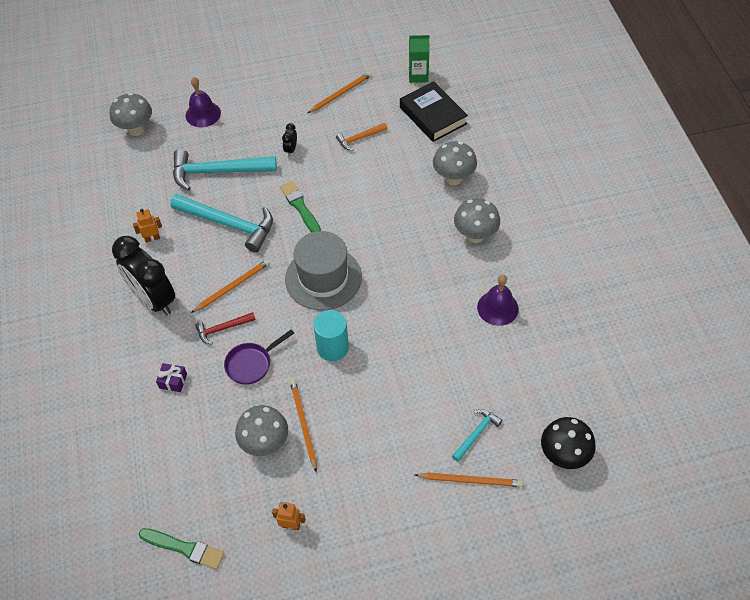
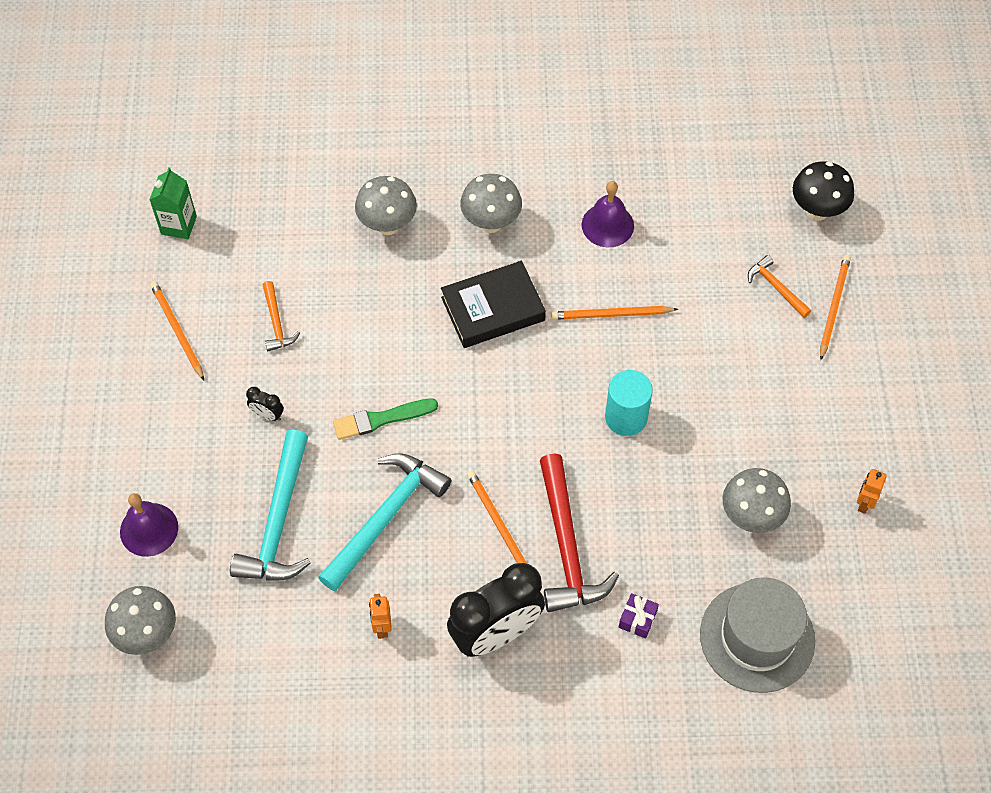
camera: 80 degrees left, 5 degrees up
green brush [139,528,224,569] -> none
red hammer [195,312,256,345] -> red hammer [540,453,619,612], size x1.98
purple pan [224,329,294,385] -> none
grey hat [285,231,362,310] -> grey hat moved to [700,578,815,693]
orange pencil [290,380,317,472] -> orange pencil moved to [551,306,678,320]
black book [400,81,468,142] -> black book moved to [441,261,546,348]
turquoise hammer [452,409,503,462] -> orange hammer [748,255,811,318]

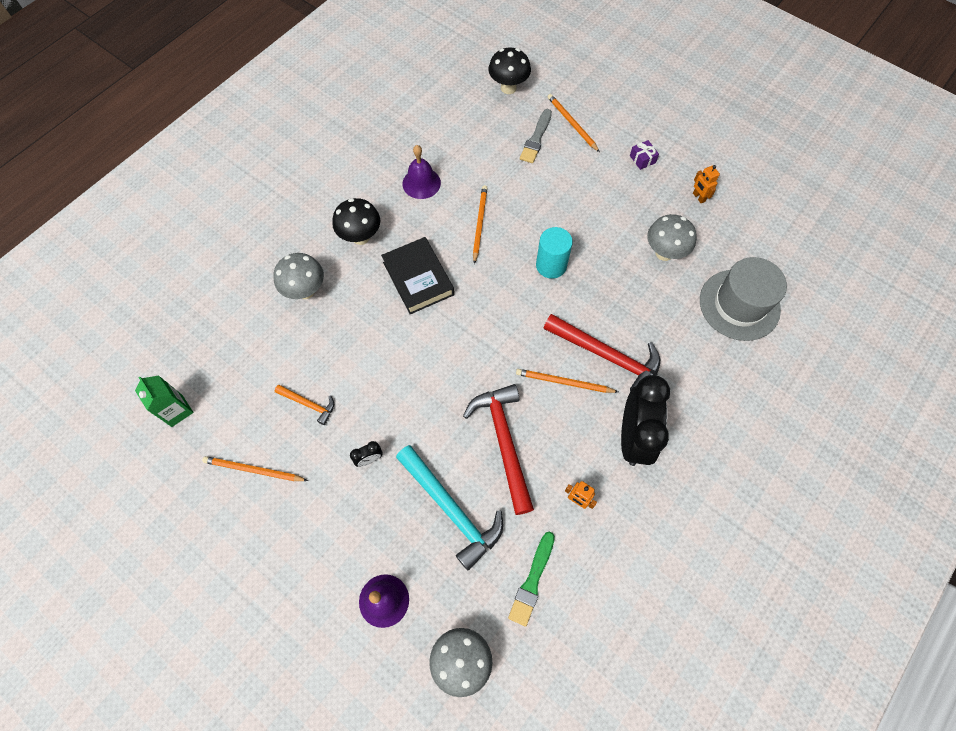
camera: 50 degrees left, 5 degrees up
turquoise hammer [318,453,451,591] -> red hammer [463,384,534,515]
green brush [333,398,438,440] -> green brush moved to [508,532,555,627]
black book [441,261,546,348] -> black book turned 45 degrees counterclockwise [381,237,454,314]
grey mushroom [460,174,522,233] -> black mushroom [332,198,380,245]
orange pencil [551,306,678,320] -> orange pencil turned 150 degrees clockwise [473,185,488,264]
purple gift [619,593,659,639] -> purple gift moved to [630,140,659,170]
orange hammer [748,255,811,318] -> grey brush [520,109,552,163]

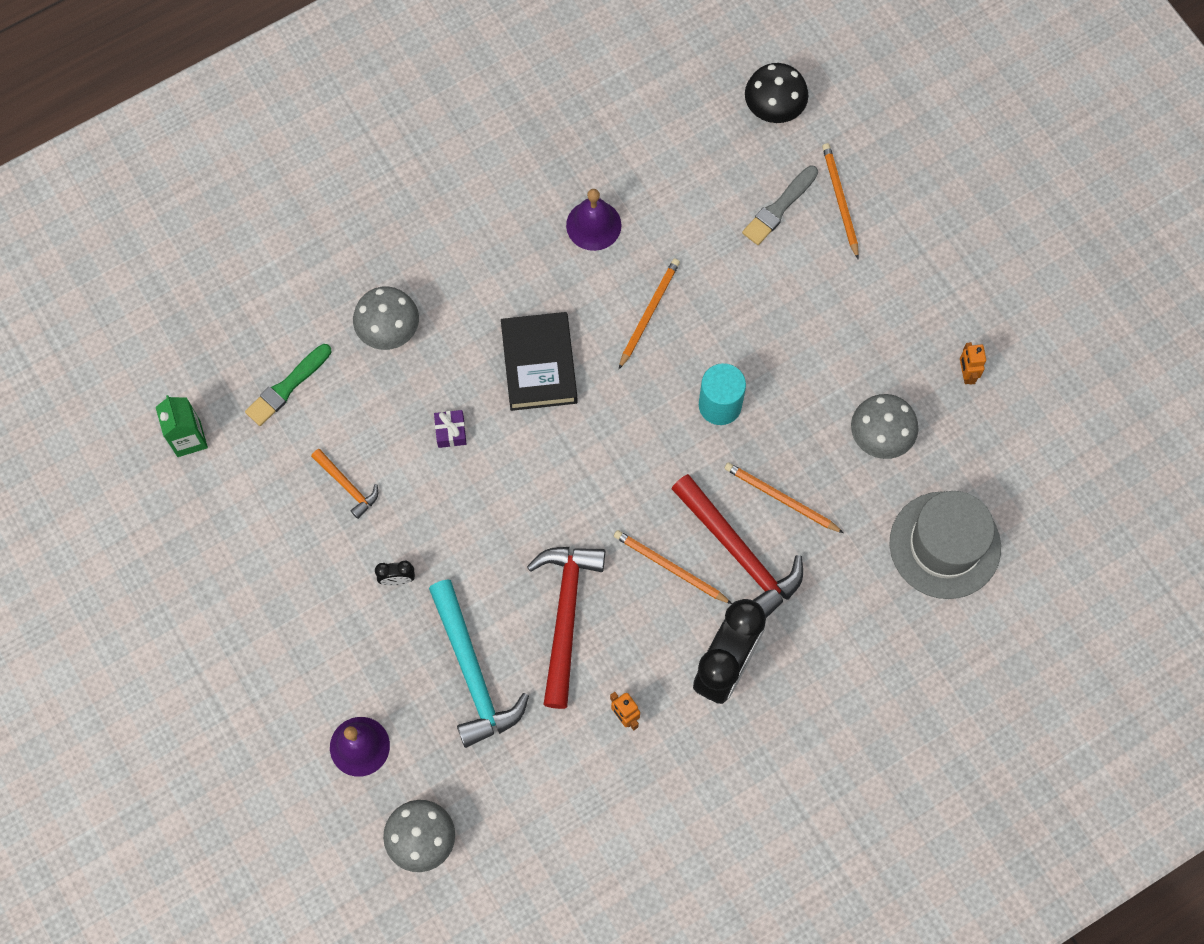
camera: 20 degrees right, 5 degrees up
orange pencil [202,456,308,481] -> orange pencil moved to [724,462,844,533]
black mushroom [332,198,380,245] -> none
green brush [508,532,555,627] -> green brush moved to [245,344,332,426]
purple gift [630,140,659,170] -> purple gift moved to [434,410,466,448]

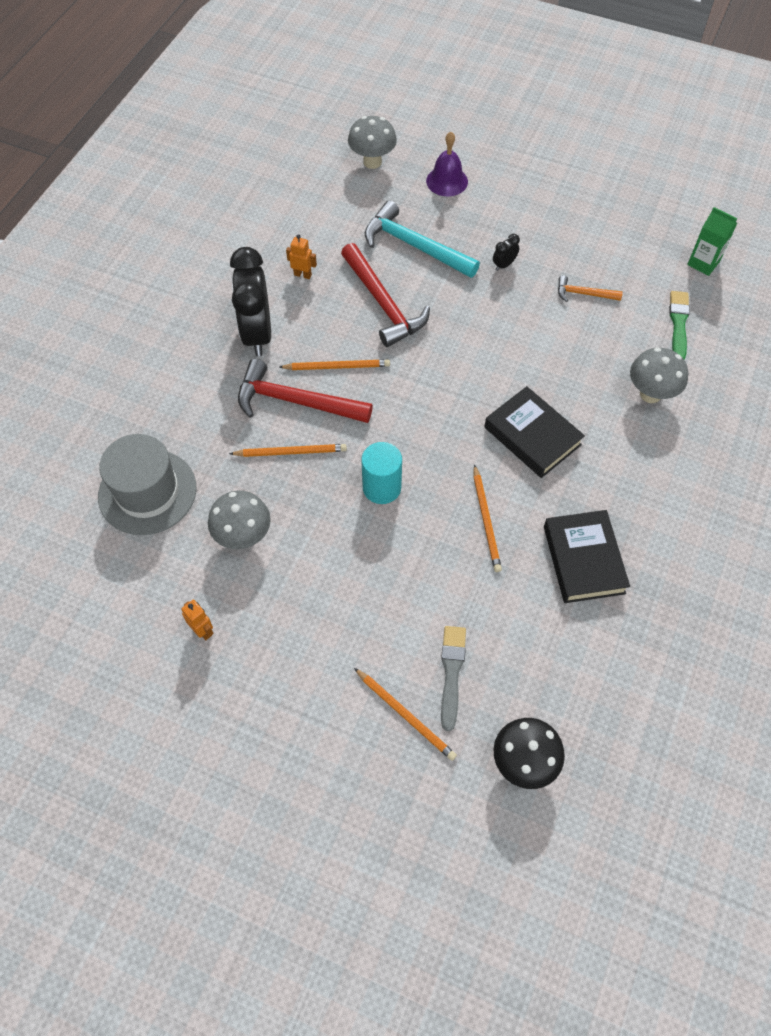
camera: 145 degrees right, 10 degrees down
purple gift [434,410,466,448] -> none
purple bell [566,189,622,251] -> black book [544,510,630,603]

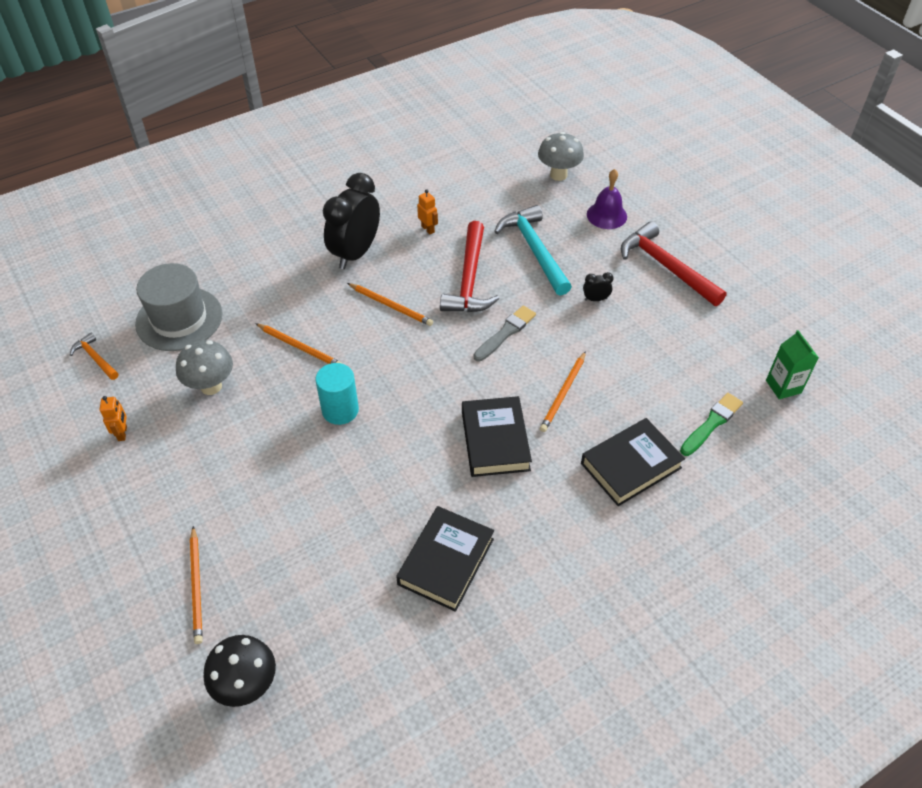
camera: 35 degrees right, 10 degrees down
red hammer [238,359,373,423] -> red hammer moved to [621,221,726,306]
grey brush [441,626,466,731] -> grey brush moved to [473,305,536,362]
orange pencil [474,464,502,572] -> orange pencil moved to [540,351,586,432]
orange hammer [558,275,623,302] -> orange hammer moved to [70,333,119,380]
grey mushroom [630,347,688,403] -> black book [581,418,685,506]

